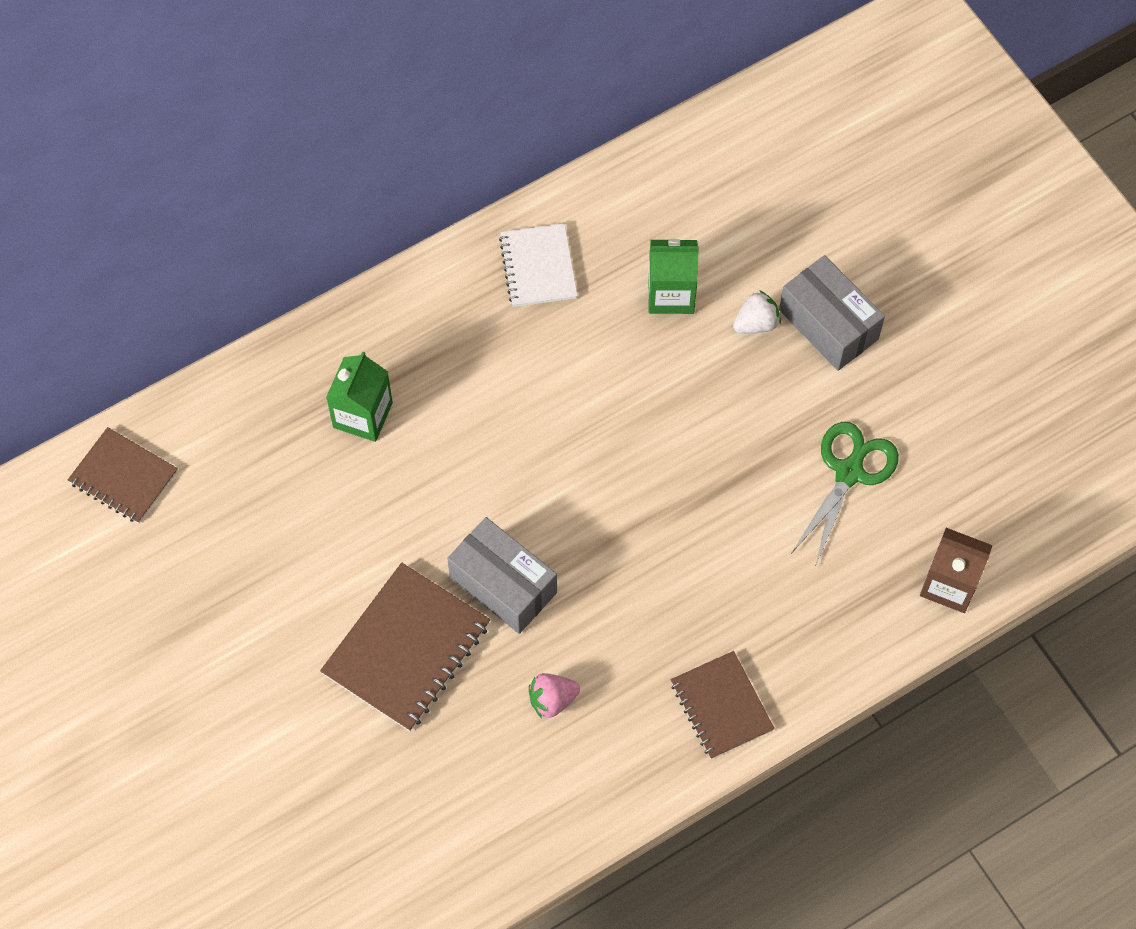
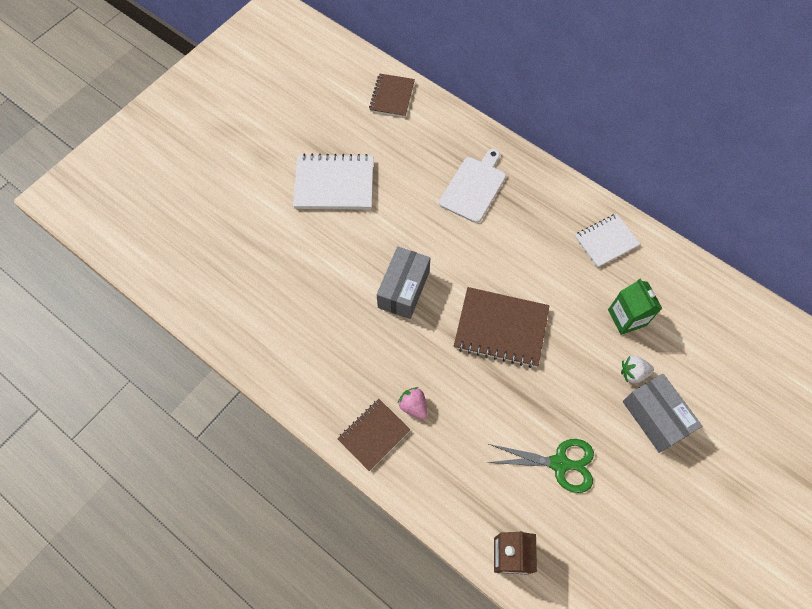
camera: 70 degrees right, 0 degrees up
brown notebook [320,562,490,731] -> brown notebook moved to [454,287,550,368]
green carton [326,351,393,442] -> white cutting board [439,149,506,223]
pink strawberry [529,673,580,718] -> pink strawberry moved to [398,387,428,419]
white strawberry [733,290,781,334] -> white strawberry turned 135 degrees clockwise [621,356,654,383]
grey box [779,255,885,371] -> grey box turned 60 degrees counterclockwise [623,374,702,453]
none -> white notebook [293,153,373,210]

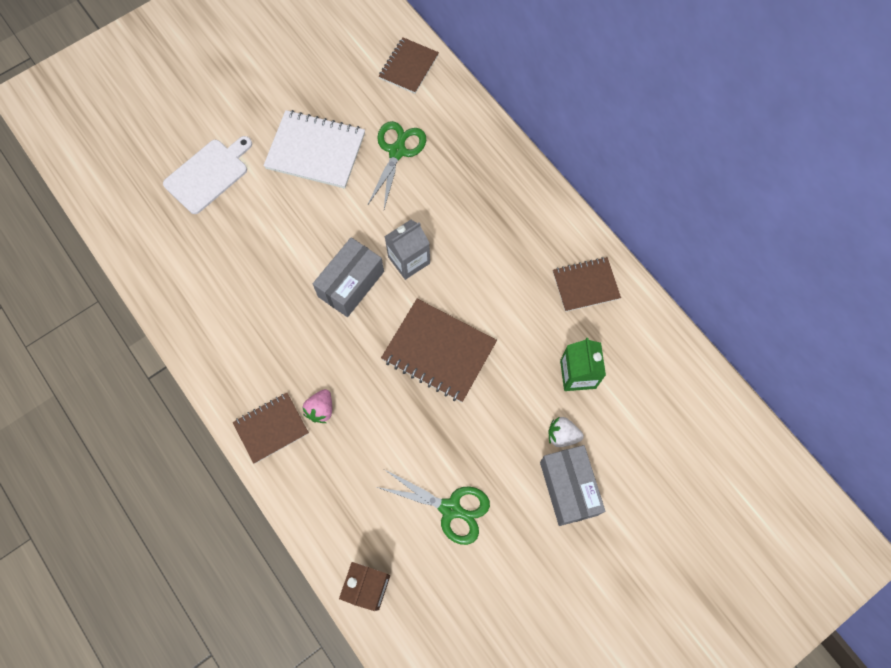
camera: 15 degrees right, 5 degrees up
pink strawberry [398,387,428,419] -> pink strawberry turned 135 degrees counterclockwise [303,389,332,423]
white cutting board [439,149,506,223] -> white cutting board moved to [163,136,252,214]
white notebook [575,214,640,268] -> brown notebook [553,257,621,312]
none -> green scissors [367,121,426,209]
none -> grey carton [384,220,430,280]

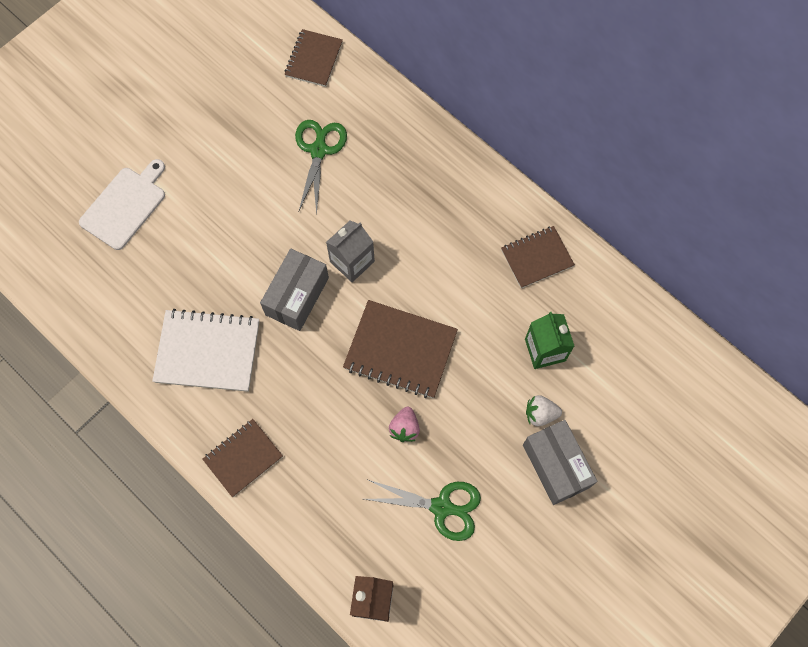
camera: 10 degrees left, 0 degrees up
white notebook [263,110,365,189] -> white notebook moved to [152,309,259,392]
pink strawberry [303,389,332,423] -> pink strawberry moved to [389,407,420,442]

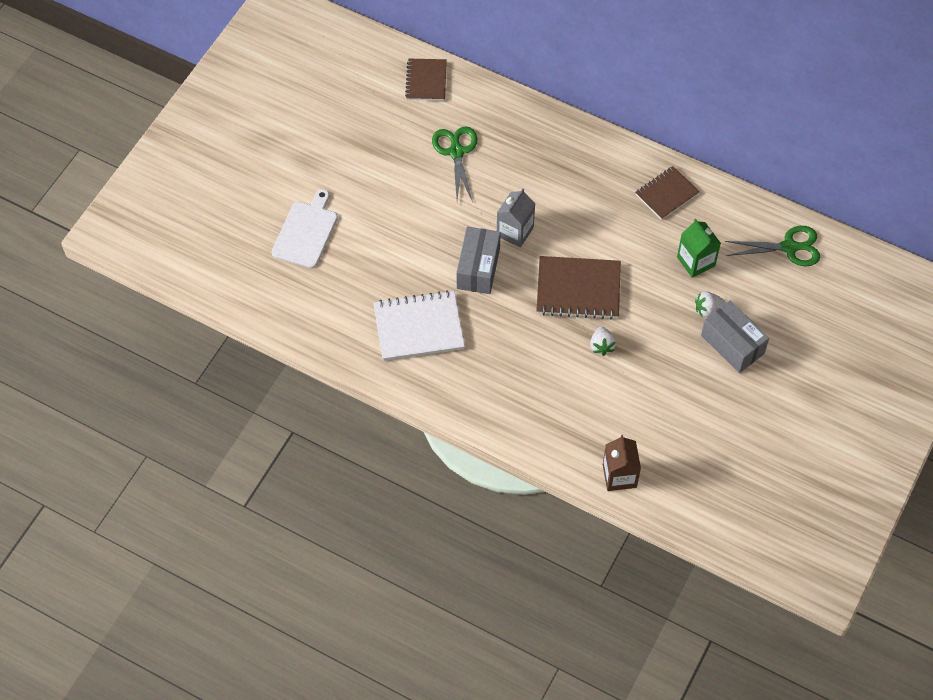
camera: 15 degrees left, 10 degrees down
brown notebook [202,419,283,497] -> none
green scissors [364,480,481,541] -> green scissors moved to [725,226,820,266]
pink strawberry [389,407,420,442] -> white strawberry [590,327,616,356]

